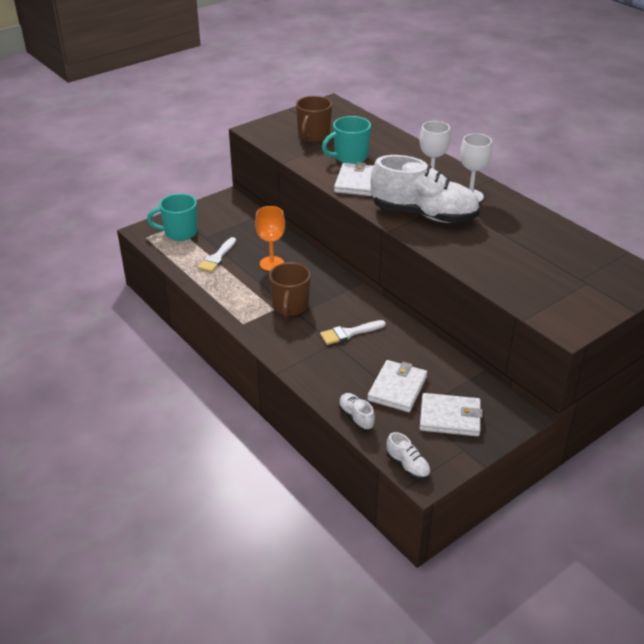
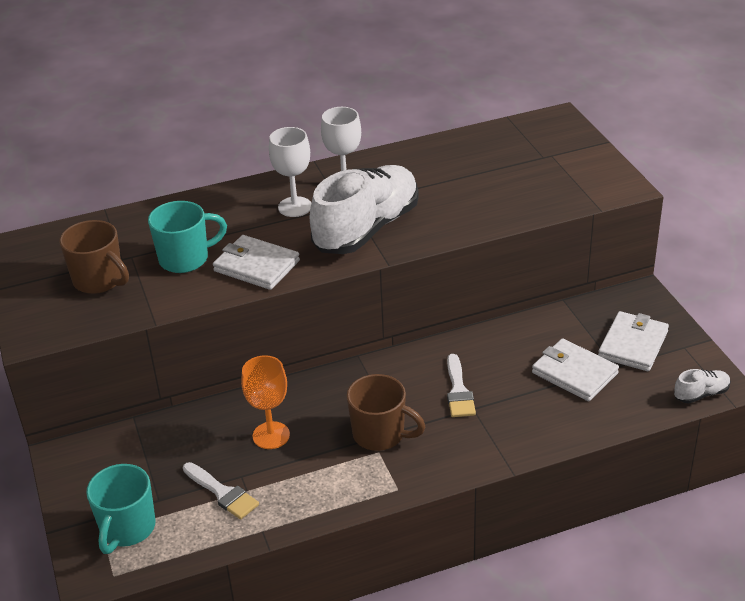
camera: 70 degrees left, 0 degrees up
turquoise mug [322,116,371,164] -> turquoise mug turned 105 degrees counterclockwise [148,201,227,273]
white shoe [339,393,375,431] -> none

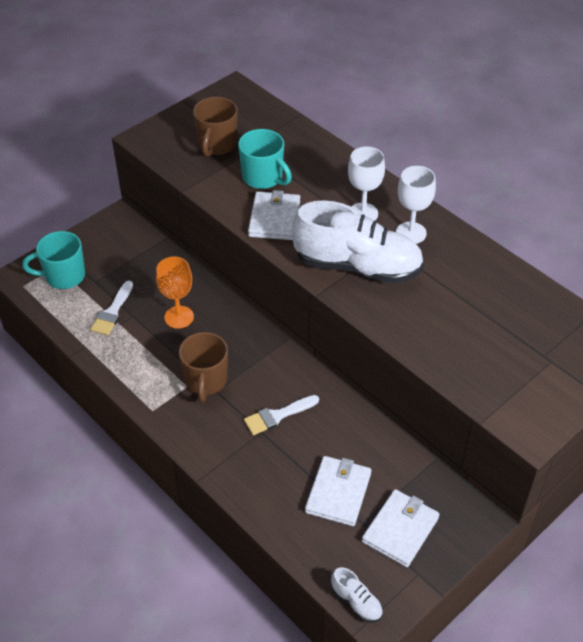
camera: 65 degrees right, 10 degrees up
white wallet [598,311,669,371] -> white wallet turned 60 degrees counterclockwise [362,489,440,567]

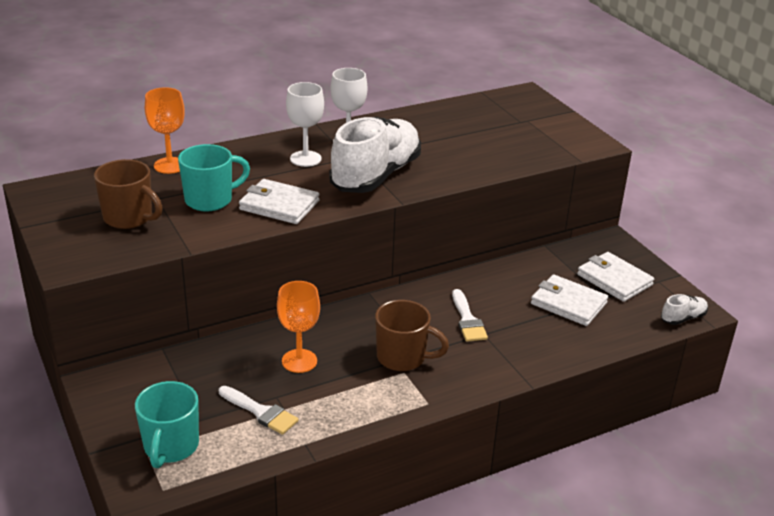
camera: 75 degrees left, 15 degrees down
none -> orange goblet [145,87,185,174]

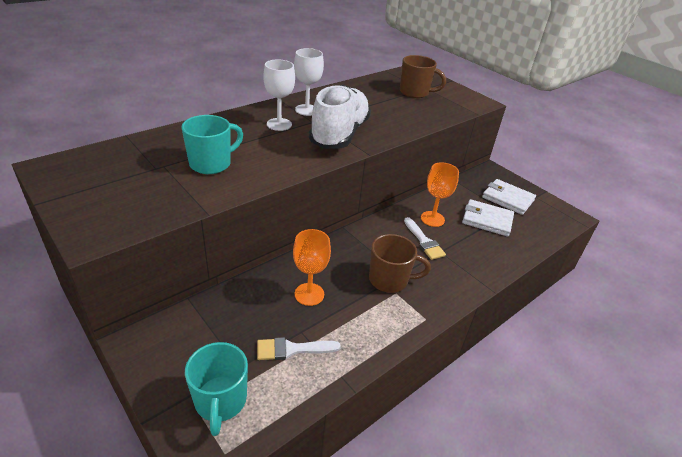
camera: 15 degrees left, 5 degrees up
brown mug [94,159,163,229] -> brown mug moved to [400,55,446,98]
orange goblet [145,87,185,174] -> orange goblet moved to [421,162,459,227]
white brush [219,386,299,435] -> white brush turned 150 degrees clockwise [257,337,341,360]
white wallet [239,179,320,224] -> none
white shoe [661,294,708,325] -> none

